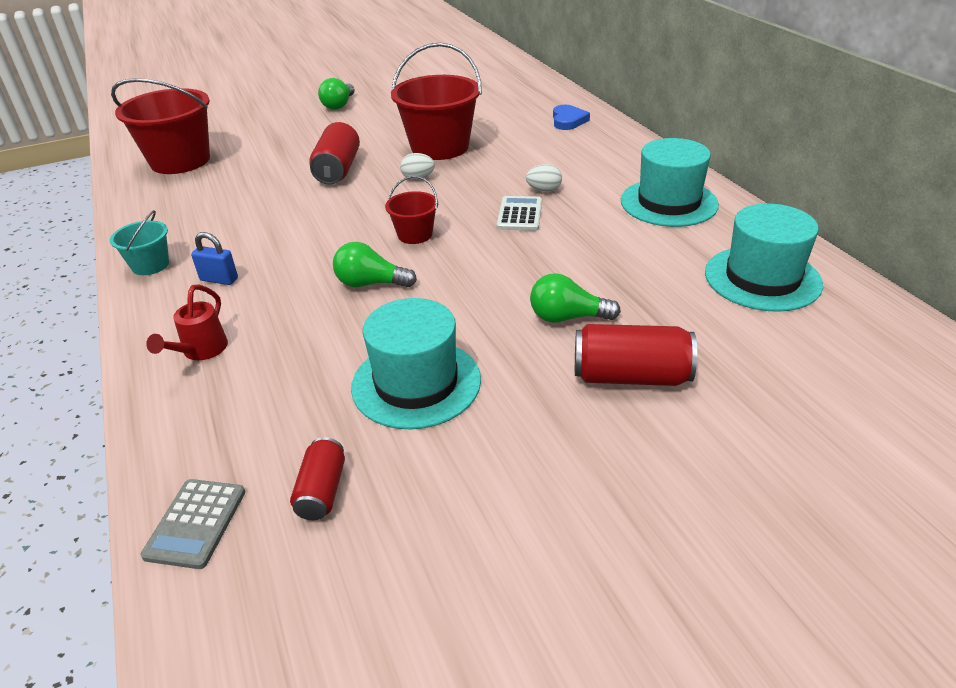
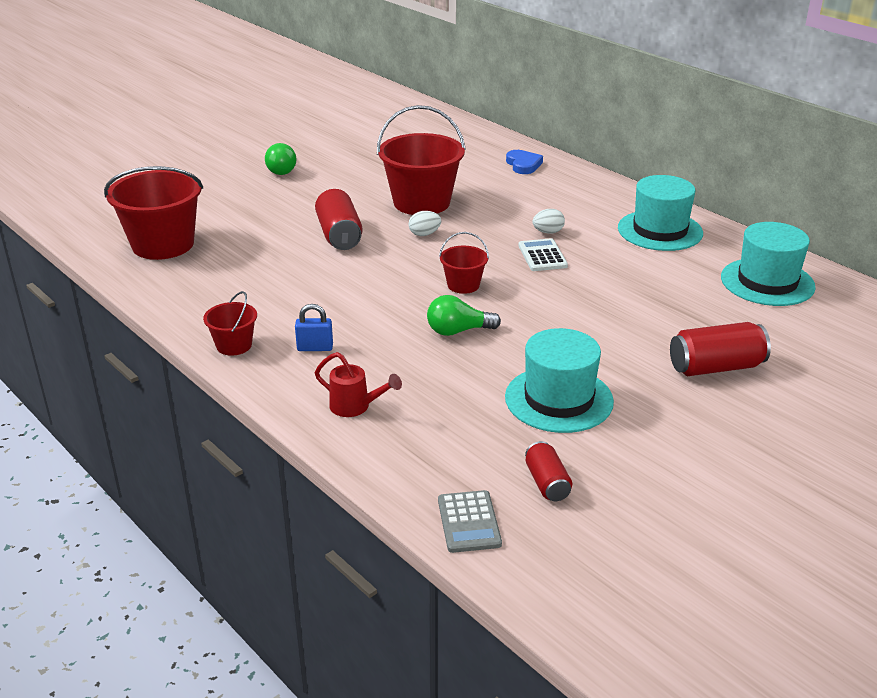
camera: 20 degrees left, 5 degrees down
turquoise bucket [110,210,169,275] -> red bucket [203,291,257,356]
red watering can [146,284,228,360] -> red watering can turned 60 degrees counterclockwise [315,352,402,417]
green light bulb [530,273,621,323] -> none

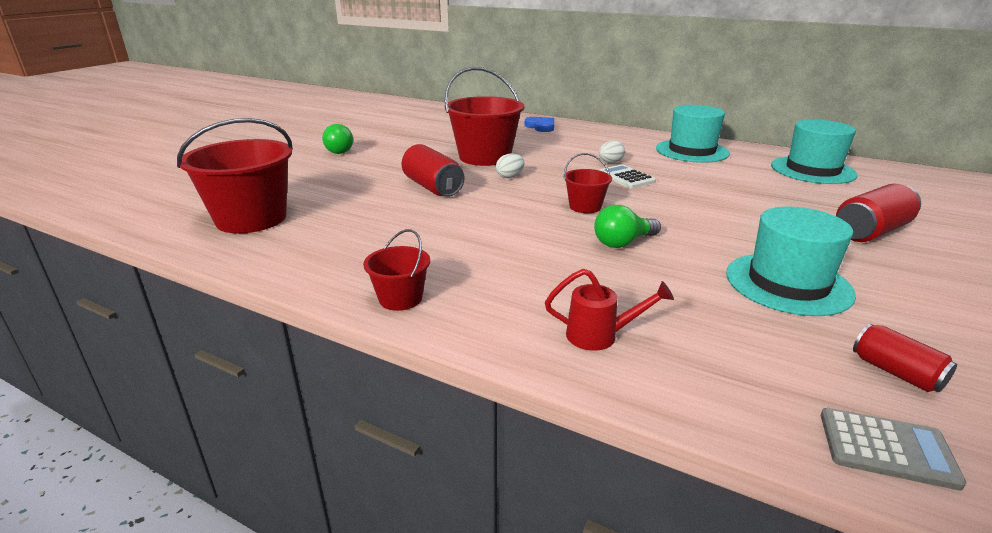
camera: 20 degrees left, 5 degrees down
blue padlock [295,304,333,351] -> none
grey calculator [438,490,502,553] -> grey calculator turned 45 degrees counterclockwise [821,408,967,490]

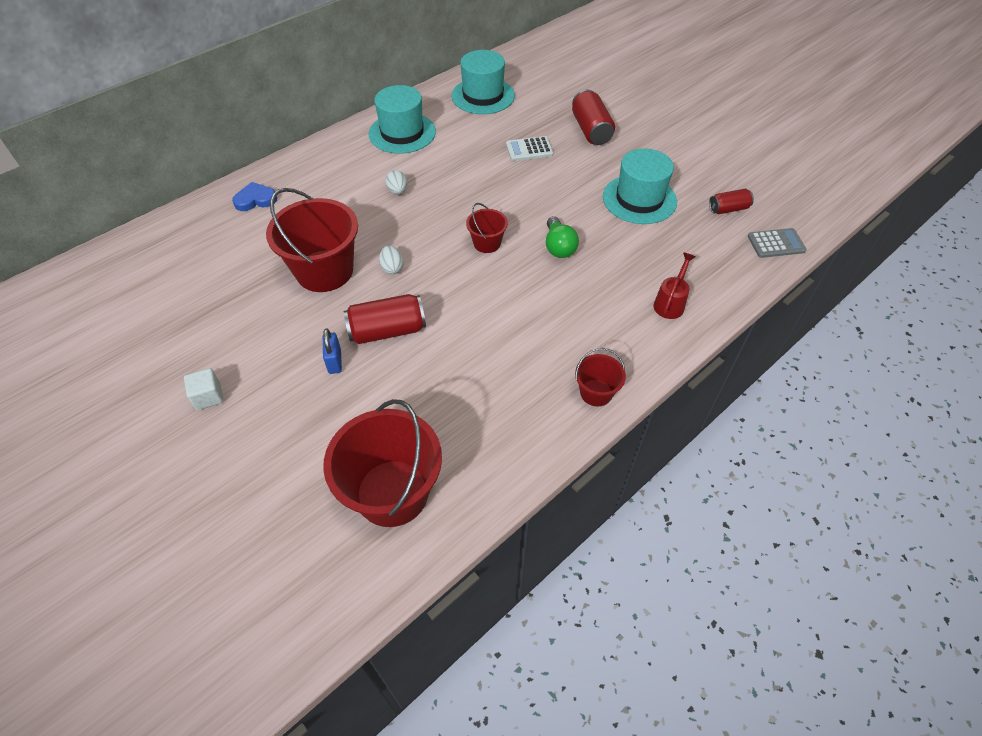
camera: 70 degrees left, 25 degrees up
green light bulb [322,124,353,154] -> white cube [184,368,224,410]
white calculator [599,164,656,189] -> white calculator moved to [506,136,553,161]
grey calculator [821,408,967,490] -> grey calculator turned 45 degrees clockwise [748,228,807,258]
none -> blue padlock [323,329,342,374]

